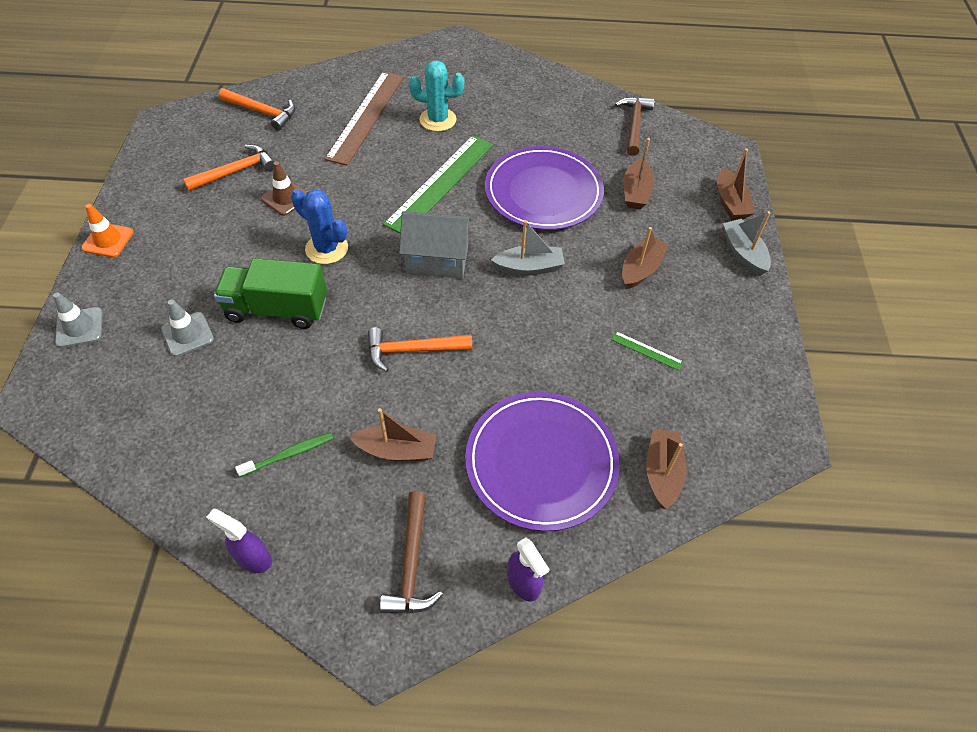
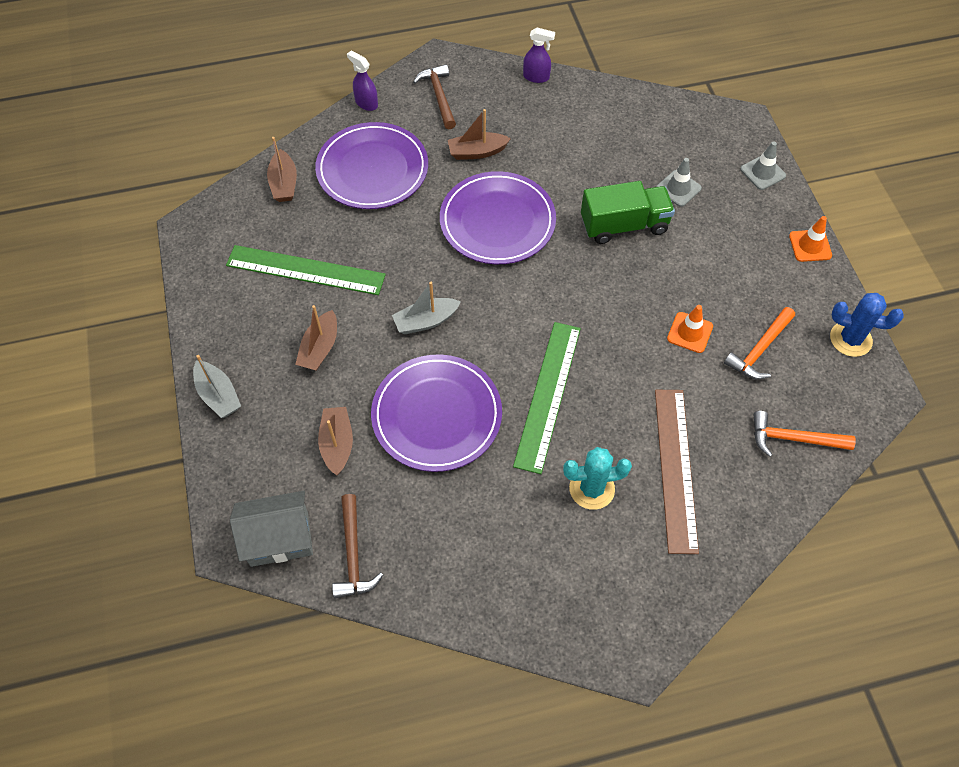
camera: 165 degrees right, 5 degrees up
green toothbrush [235,432,333,477] -> none
brown traffic cone [261,161,307,216] -> orange traffic cone [667,305,713,353]
blue cactus [291,189,348,264] -> blue cactus moved to [830,293,904,357]
orange hammer [368,328,472,372] -> purple plate [440,171,556,264]
grey house [399,211,472,278] -> grey house moved to [230,491,313,567]
green ruler [611,331,683,370] -> green ruler [226,245,386,295], size x2.49
brown boat [717,149,754,220] -> none

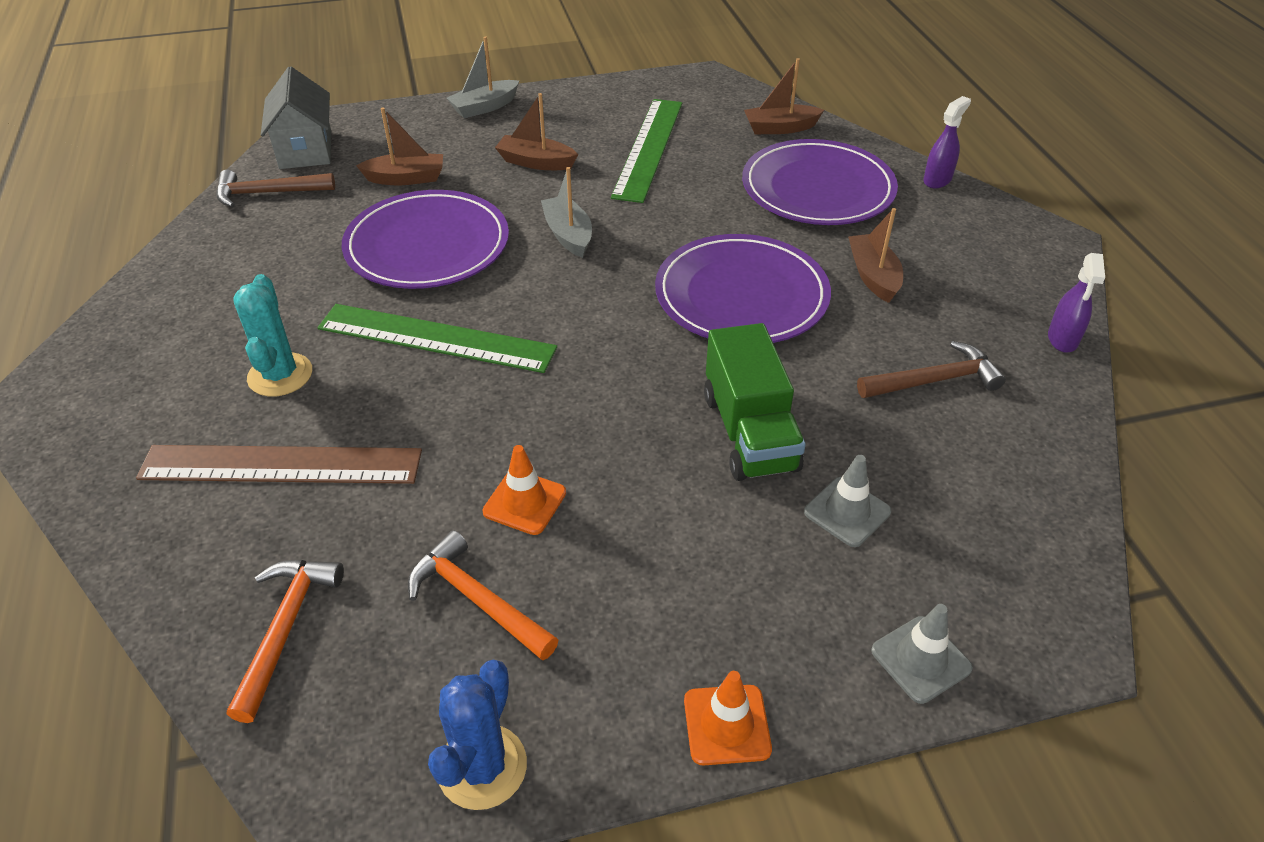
camera: 90 degrees right, 15 degrees down
brown hammer [413,64,456,129] -> brown hammer moved to [857,341,1006,398]

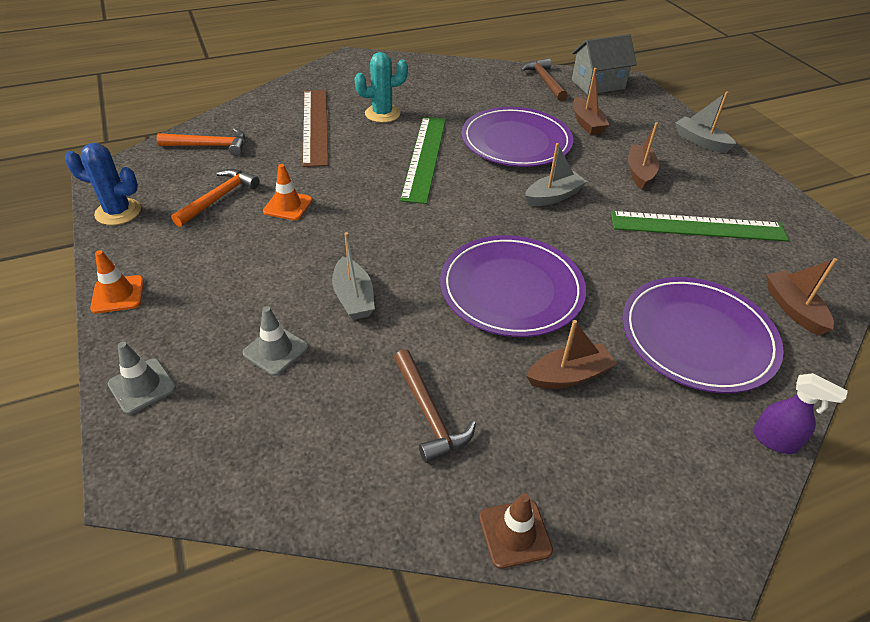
camera: 80 degrees right, 0 degrees up
green truck [704,323,806,481] -> grey boat [332,232,375,320]
purple spray bottle [1048,253,1105,353] -> brown traffic cone [479,493,553,569]

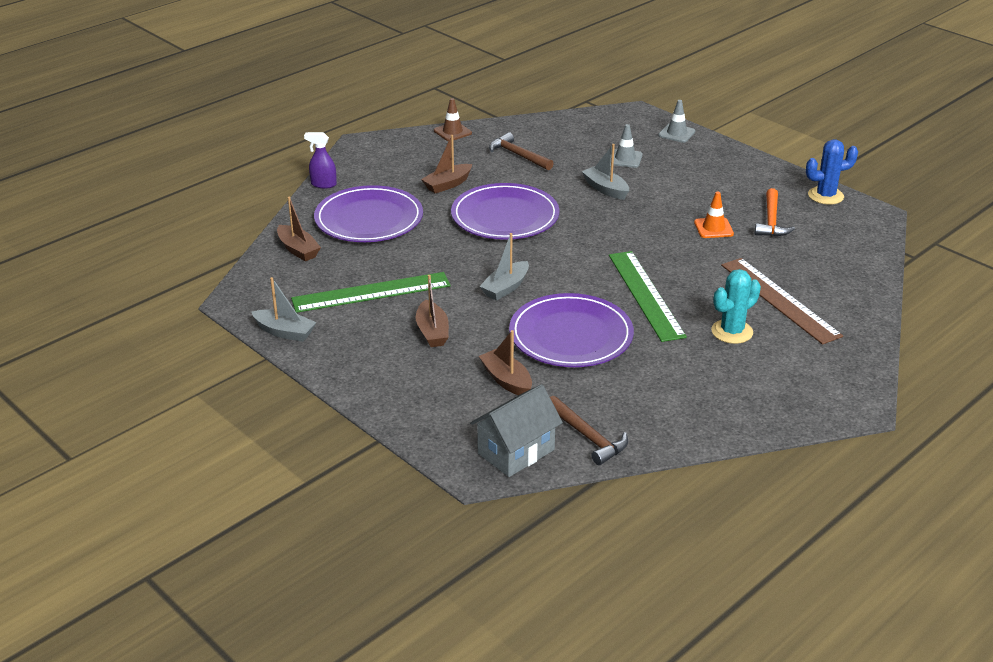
camera: 160 degrees right, 10 degrees down
orange traffic cone [90,250,144,313] -> none
orange hammer [157,128,245,156] -> none
grey boat [676,92,736,153] -> grey boat moved to [252,277,317,342]

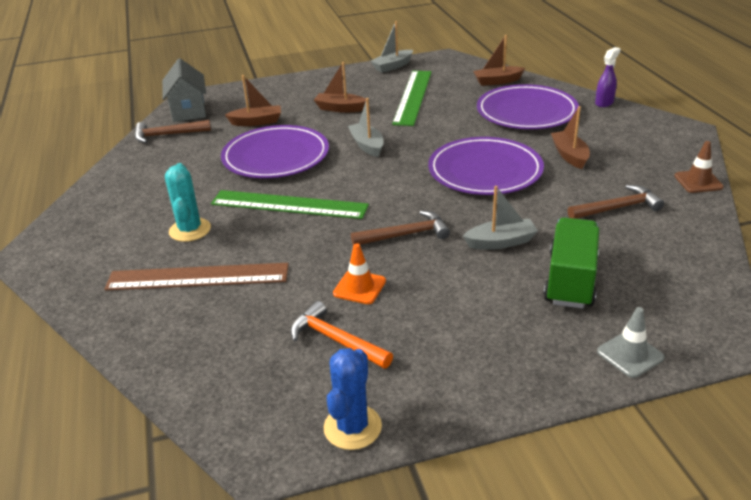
camera: 120 degrees right, 0 degrees up
grey traffic cone [613,124,643,168] -> green truck [543,217,599,309]
none -> brown hammer [351,211,450,245]

